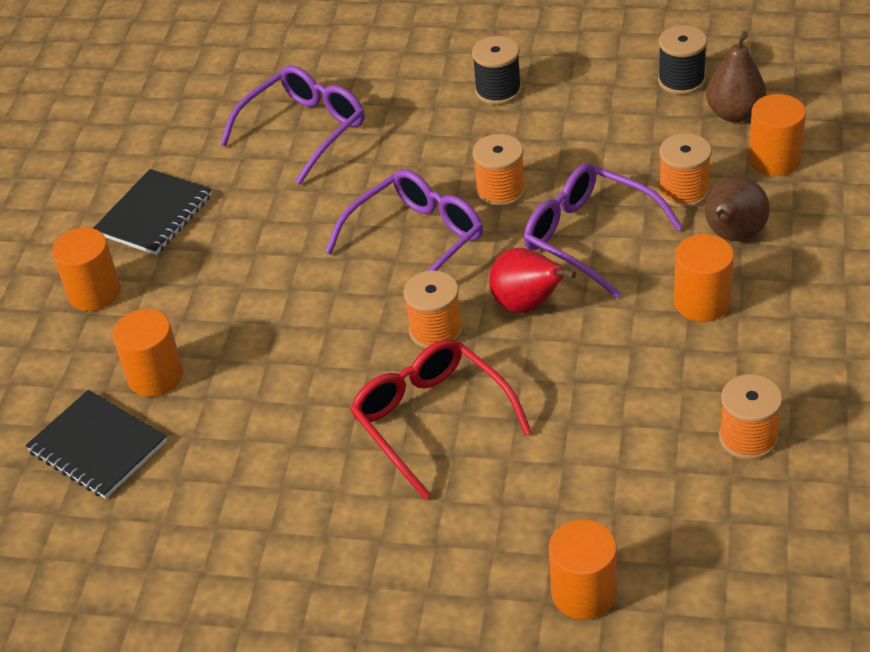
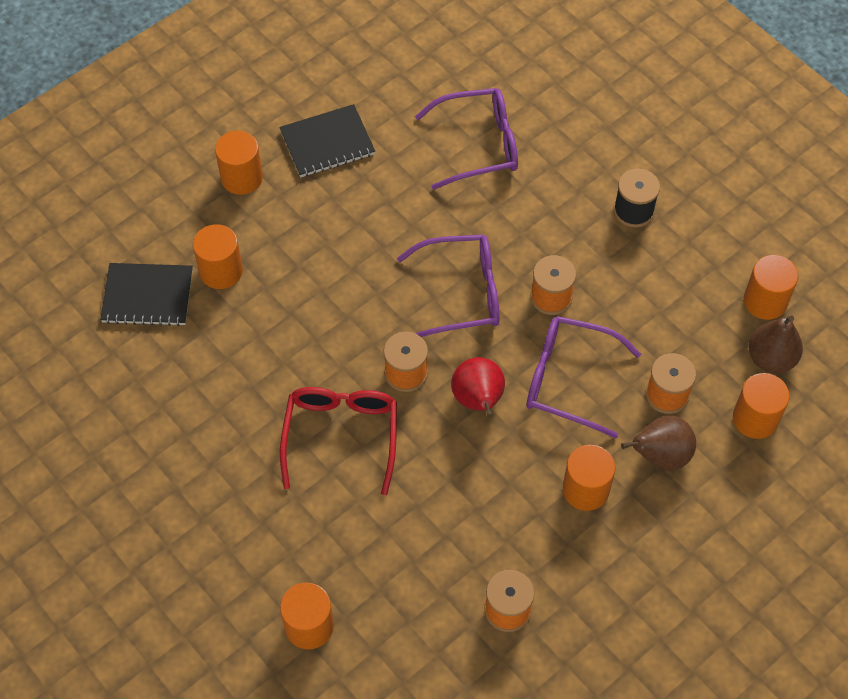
camera: 35 degrees right, 15 degrees up
black notebook [25,390,167,499] -> black notebook turned 75 degrees counterclockwise [100,263,193,326]
purple glasses [524,163,683,298] -> purple glasses turned 60 degrees counterclockwise [527,316,641,438]
black spool [658,25,707,95] -> orange cylinder [744,255,798,320]

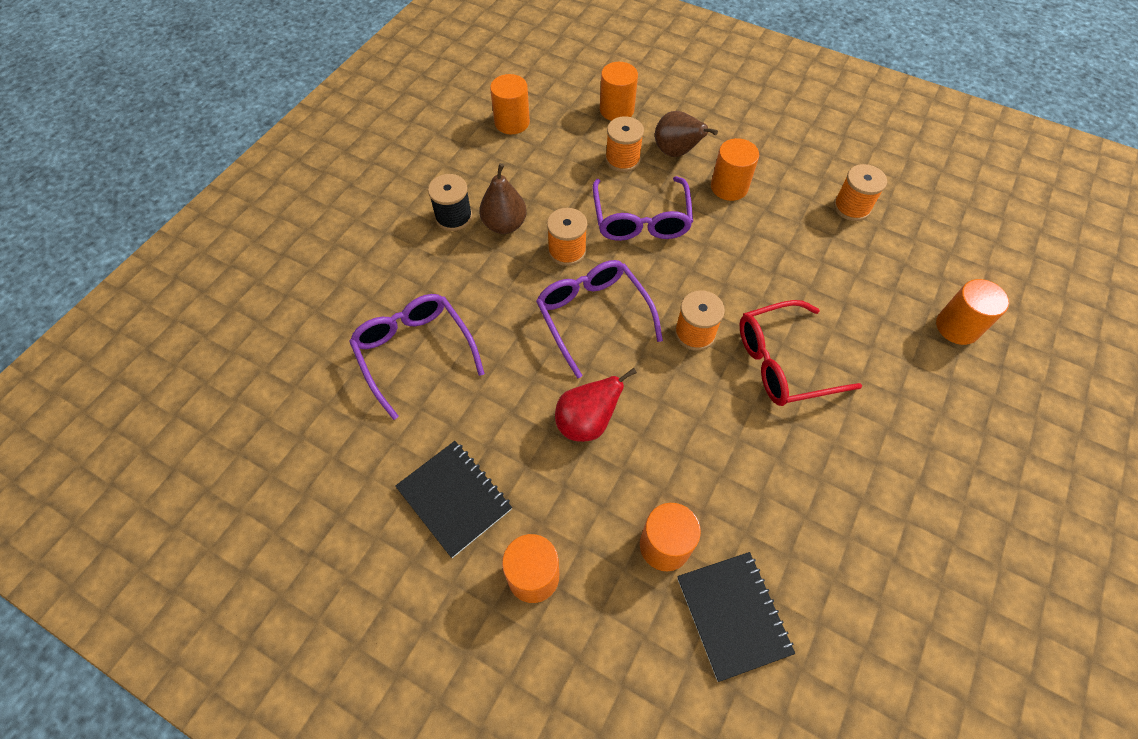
camera: 110 degrees left, 0 degrees up
red pear [451,357,505,418] -> red pear moved to [555,368,637,442]
brown pear [748,315,803,373] -> brown pear moved to [479,163,527,234]

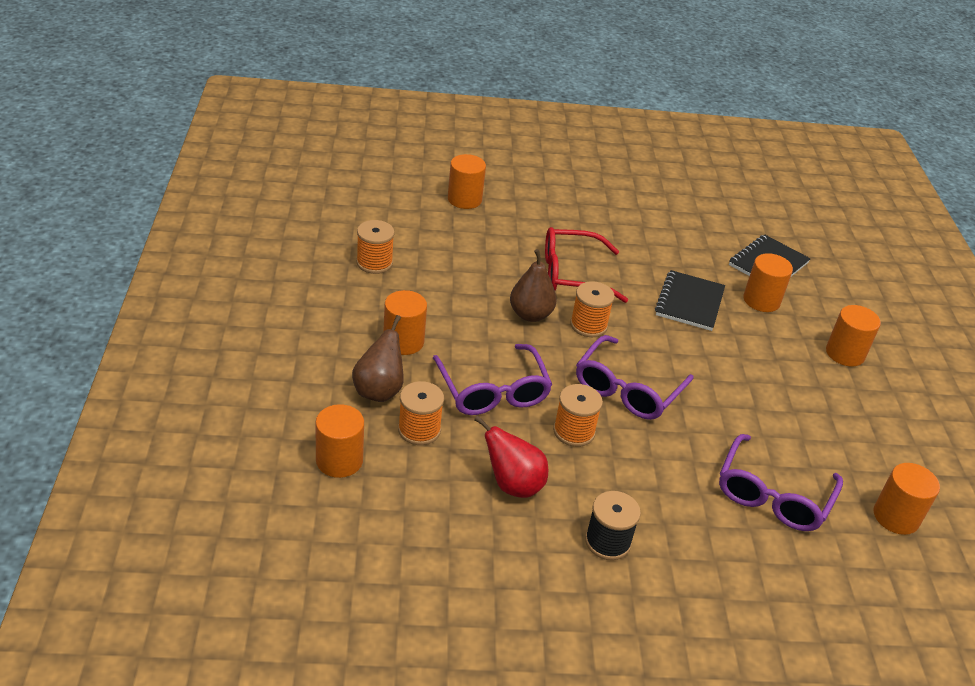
camera: 125 degrees left, 20 degrees down
black notebook [395,441,512,558] -> black notebook moved to [655,270,725,331]
brown pear [479,163,527,234] -> brown pear moved to [510,249,557,322]
orange cylinder [490,74,530,134] -> orange cylinder moved to [874,463,940,535]
red pear [555,368,637,442] -> red pear moved to [474,415,548,498]
purple glasses [593,176,693,241] -> purple glasses turned 105 degrees clockwise [433,344,552,415]
red glasses [740,300,862,406] -> red glasses turned 135 degrees clockwise [545,227,628,303]

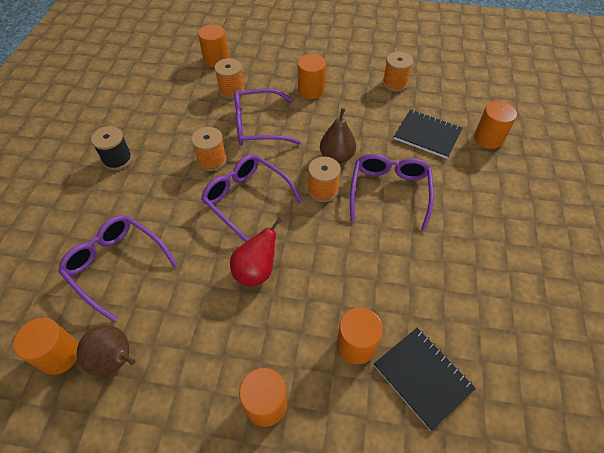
camera: 105 degrees right, 15 degrees up
brown pear [352,315,404,402] -> brown pear moved to [77,325,136,376]
red pear [474,415,548,498] -> red pear moved to [230,217,282,286]
red glasses [545,227,628,303] -> purple glasses [350,154,434,231]
black notebook [655,270,725,331] -> black notebook moved to [394,109,462,159]

